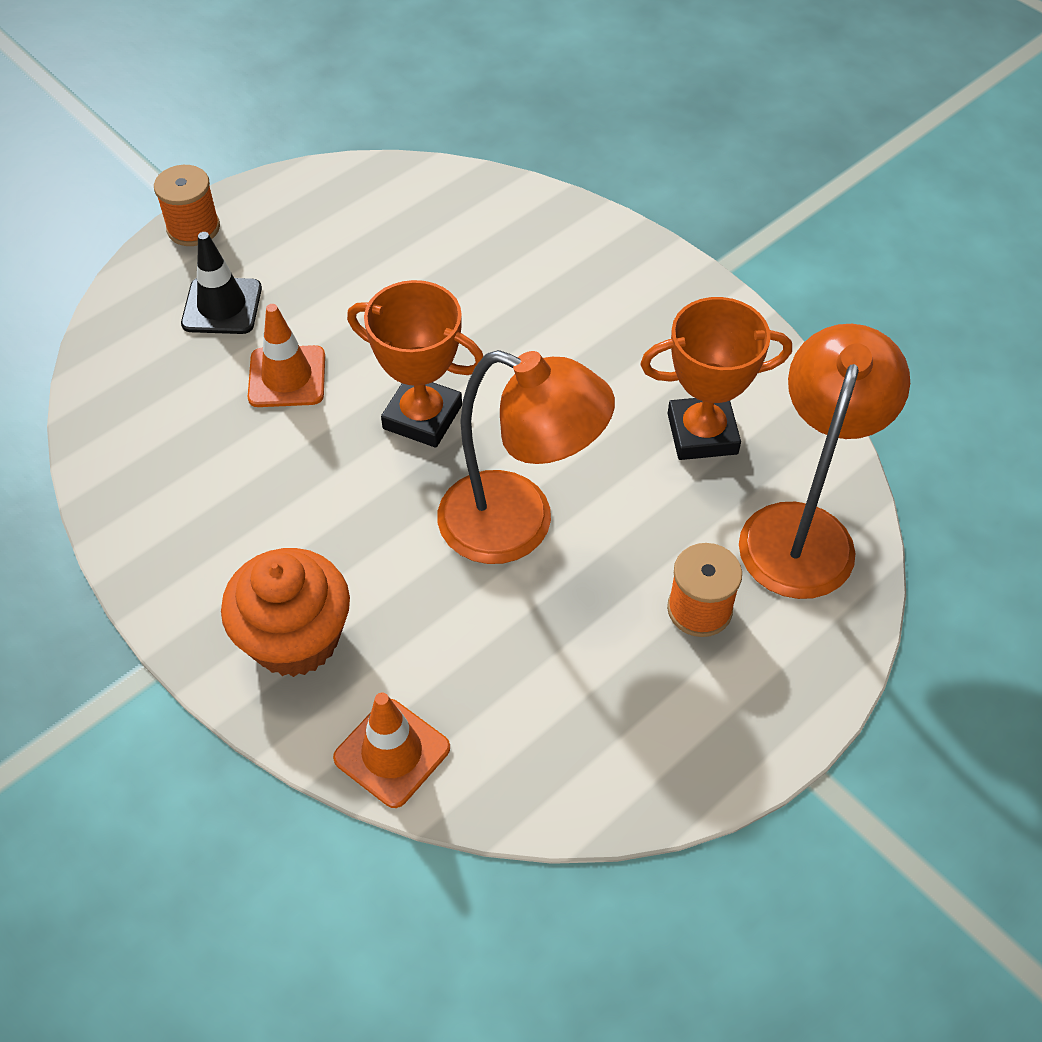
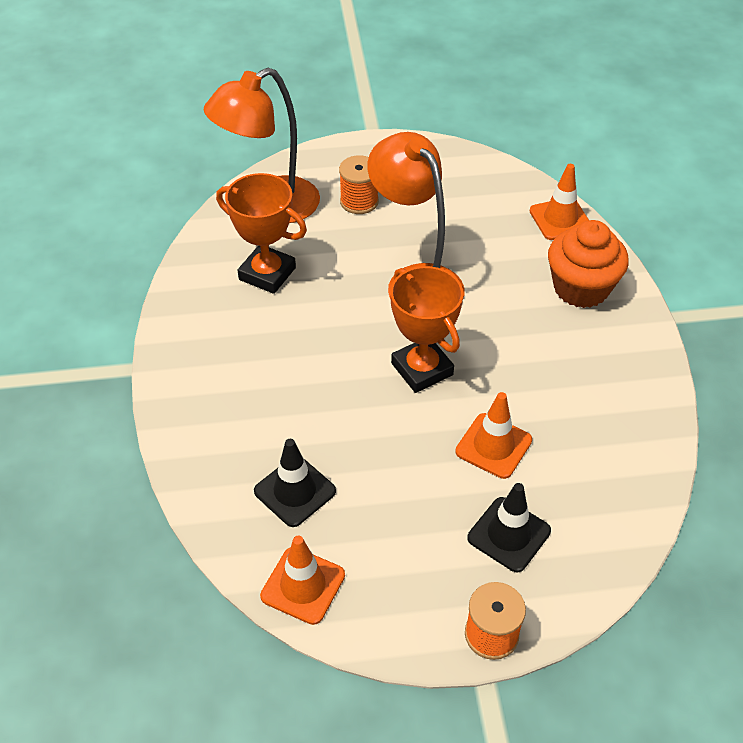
camera: 145 degrees left, 5 degrees down
none -> black traffic cone [254,439,336,527]
none -> orange traffic cone [260,536,345,625]

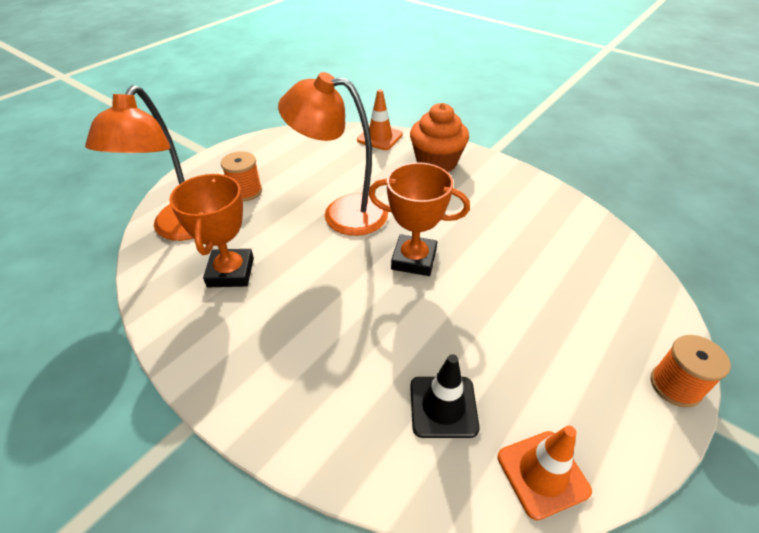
camera: 45 degrees left, 5 degrees down
orange trophy [216,173,307,294] -> orange trophy turned 75 degrees counterclockwise [169,174,254,287]
orange traffic cone [455,392,532,479] -> none
black traffic cone [467,483,551,572] -> none

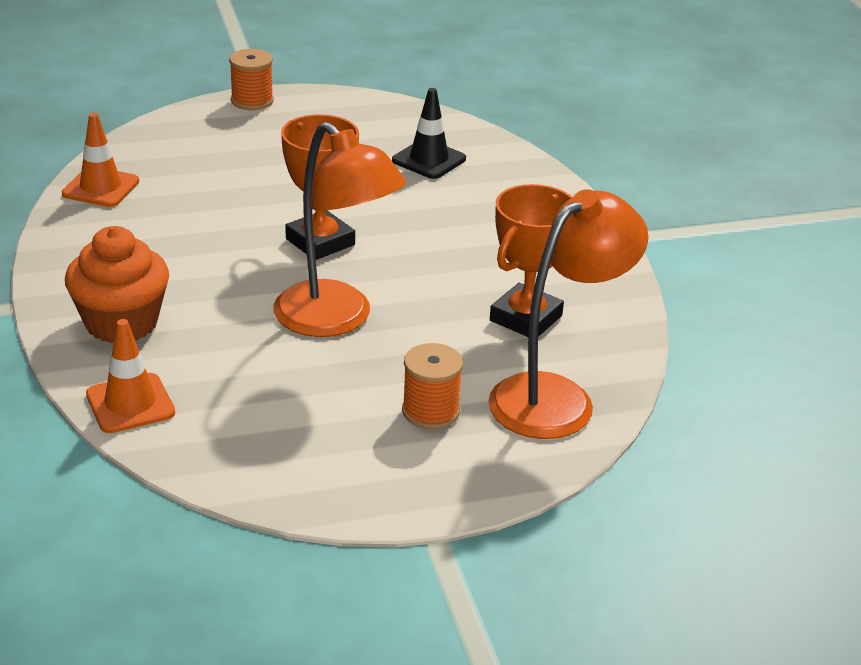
camera: 145 degrees left, 10 degrees down
orange traffic cone [498,426,592,520] -> orange traffic cone moved to [62,113,139,207]

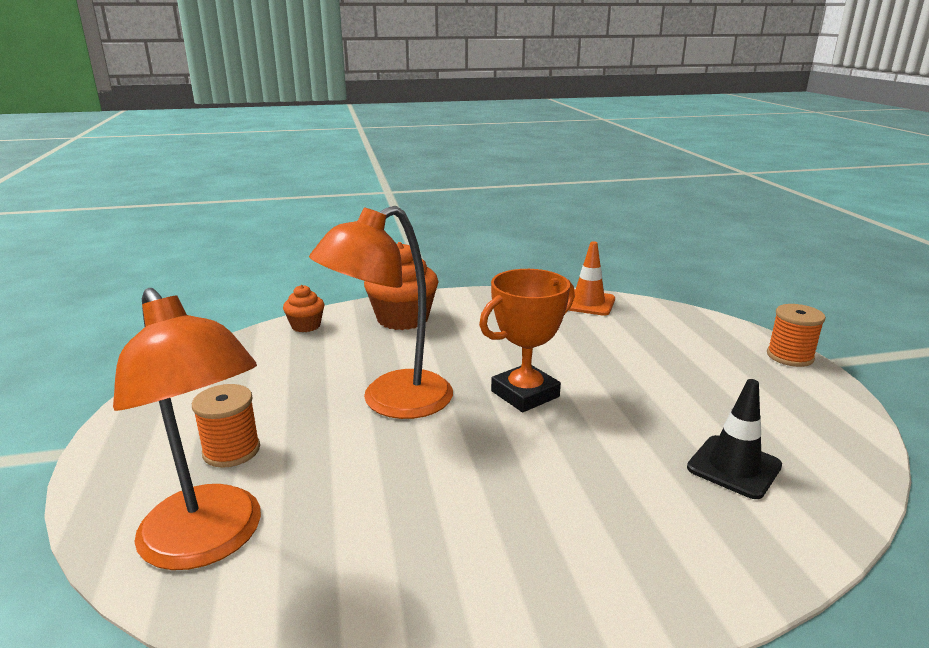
camera: 95 degrees right, 10 degrees down
orange traffic cone [86,319,175,433] -> orange cupcake [283,285,325,332]
orange trophy [490,184,572,337] -> none

